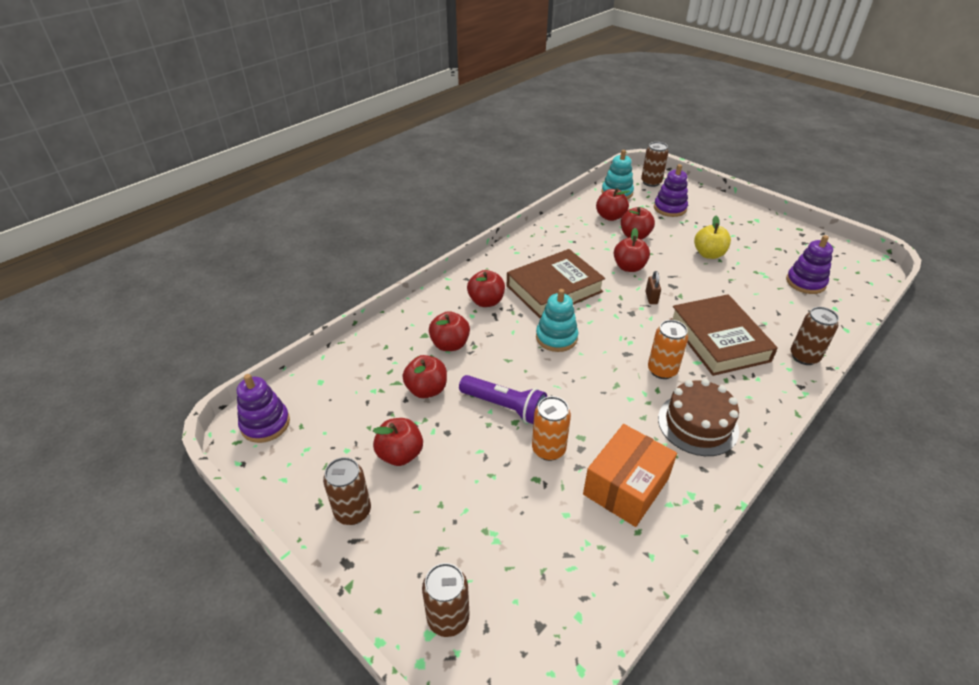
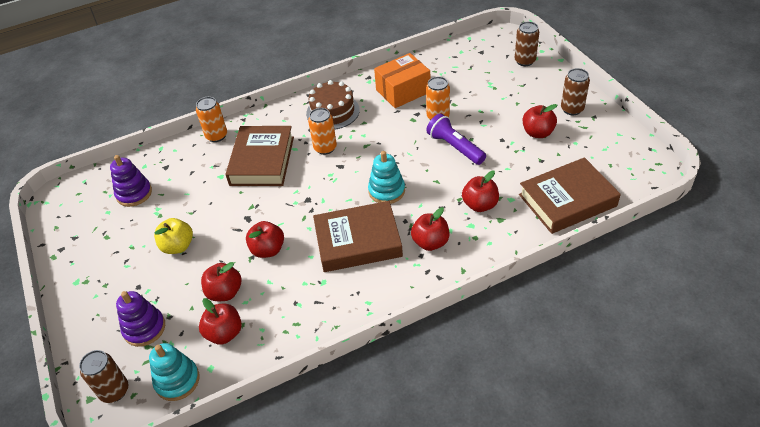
camera: 155 degrees left, 5 degrees up
purple stacking toy [237,374,290,443] -> none
red apple [402,355,447,398] -> none
brown padlock [645,271,661,304] -> none
brown can [790,307,839,365] -> orange can [196,97,227,142]
none -> brown book [519,157,621,234]

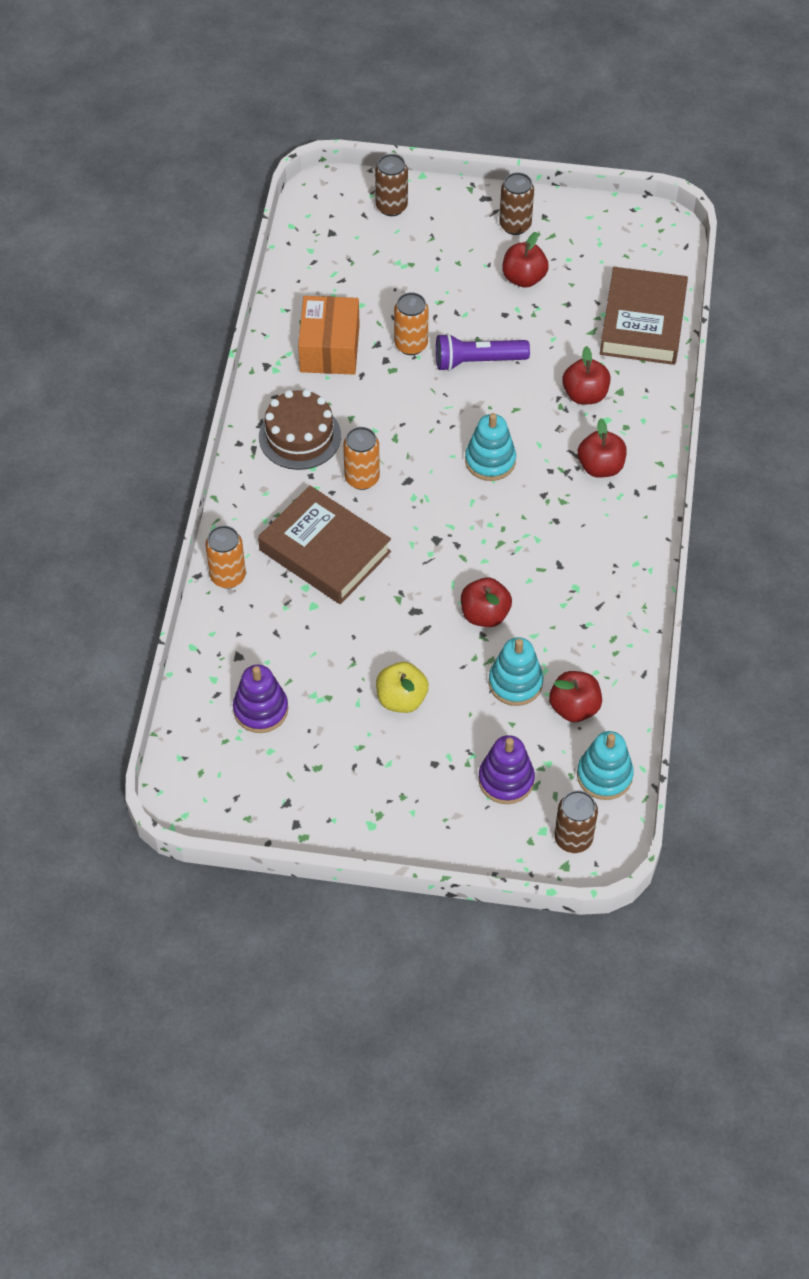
camera: 60 degrees left, 10 degrees up
red apple [201,262,241,301] -> turquoise stacking toy [489,637,543,706]
brown book [313,201,403,272] -> none

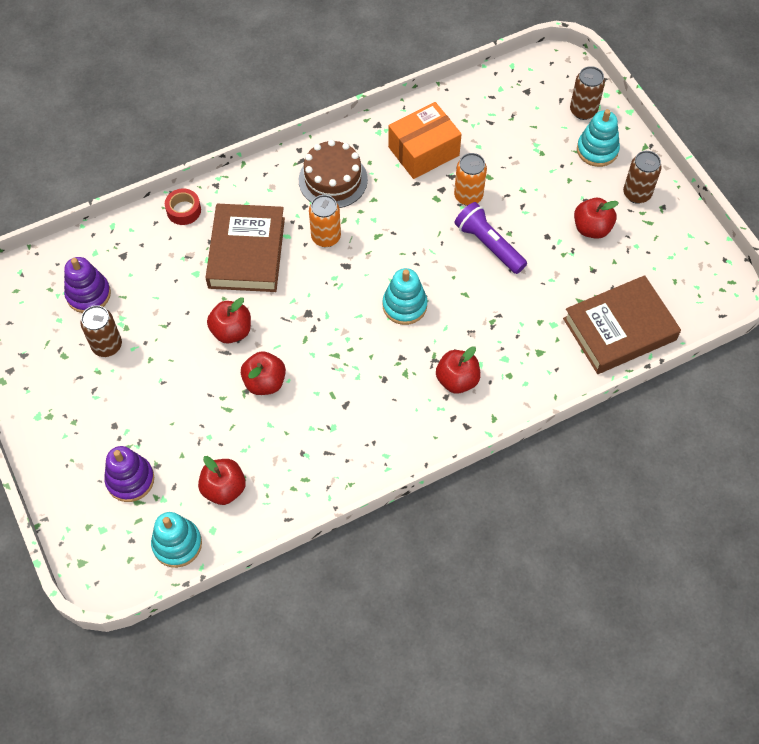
camera: 55 degrees right, 5 degrees up
orange can [205,526,246,588] -> red tape [165,189,201,225]
yellow apple [376,662,429,713] -> none
turquoise stacking toy [489,637,543,706] -> turquoise stacking toy moved to [577,109,620,167]
brown can [554,790,598,853] -> brown can moved to [81,305,122,357]
red apple [562,346,611,405] -> red apple moved to [207,297,251,344]

